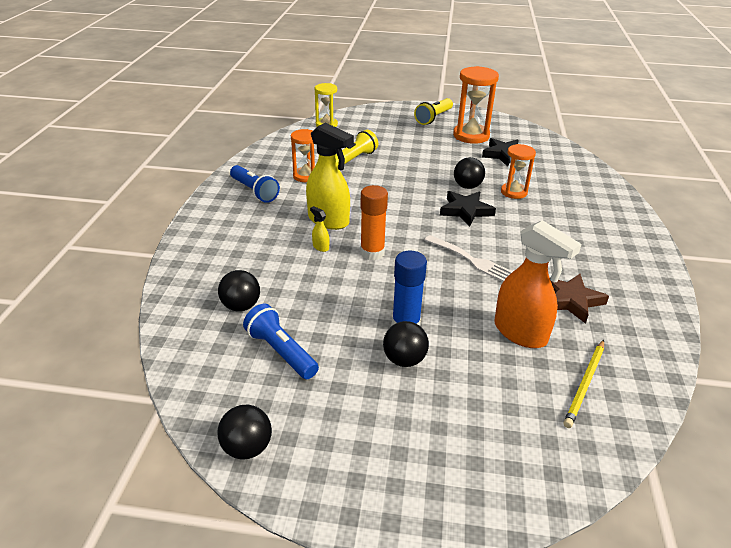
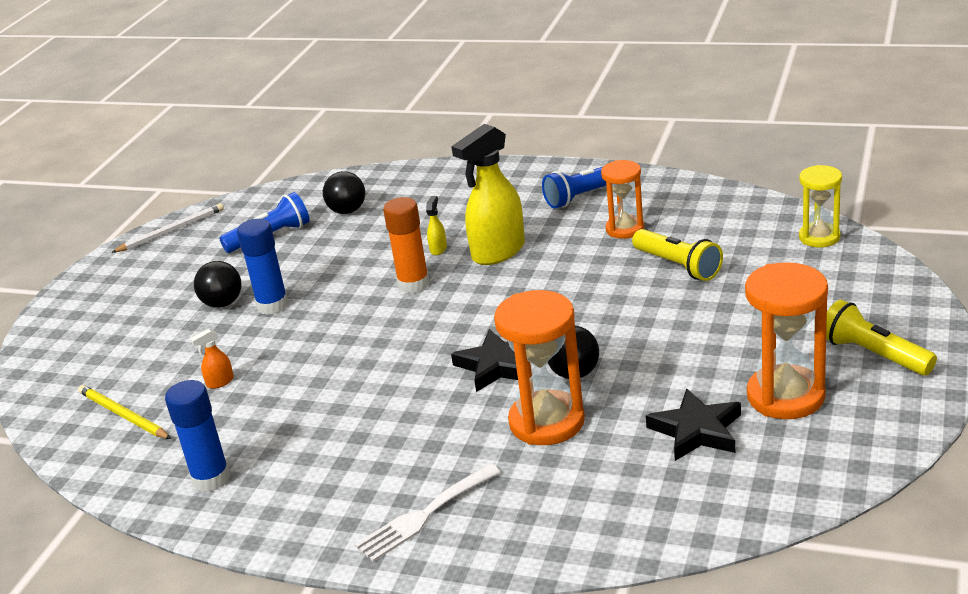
camera: 105 degrees right, 5 degrees down
black ball [217,405,272,459] -> white pencil [111,203,224,253]
yellow spray bottle [310,206,329,252] -> yellow spray bottle turned 45 degrees counterclockwise [426,196,447,255]
white fork [424,235,513,282] -> white fork moved to [355,464,501,562]
orange spray bottle [494,220,581,348] -> orange spray bottle [190,329,234,389], size x0.41
orange hourglass [501,144,536,199] -> orange hourglass [494,290,585,445], size x1.60
brown star [549,274,609,324] -> none
none -> blue glue stick [165,380,230,492]

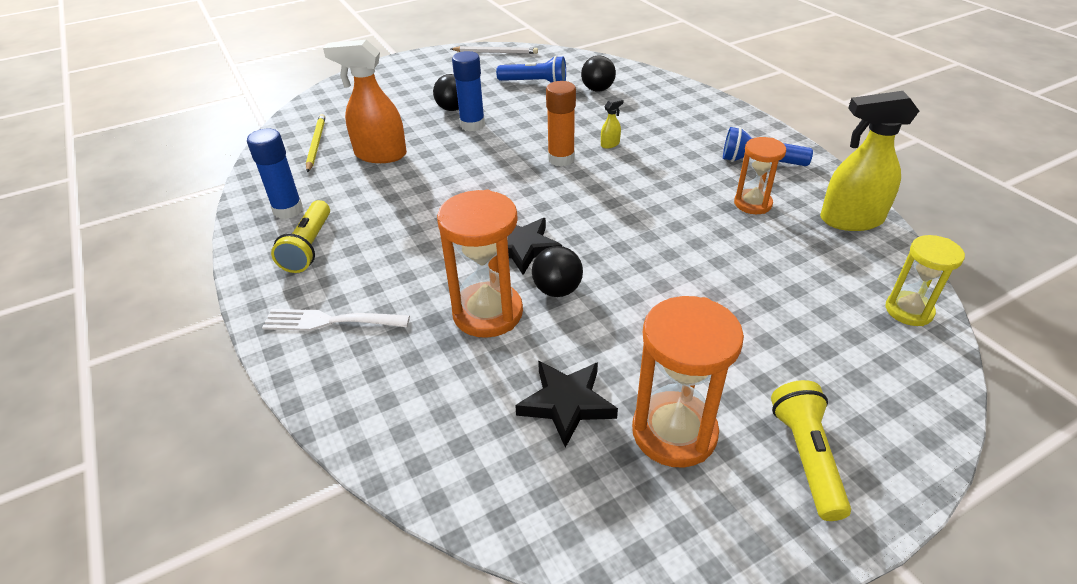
camera: 40 degrees right, 10 degrees up
orange spray bottle [190,329,234,389] -> orange spray bottle [323,40,407,163], size x2.44
yellow spray bottle [451,124,525,265] -> yellow spray bottle moved to [820,91,919,231]
yellow flashlight [632,229,723,281] -> yellow flashlight moved to [271,200,330,273]

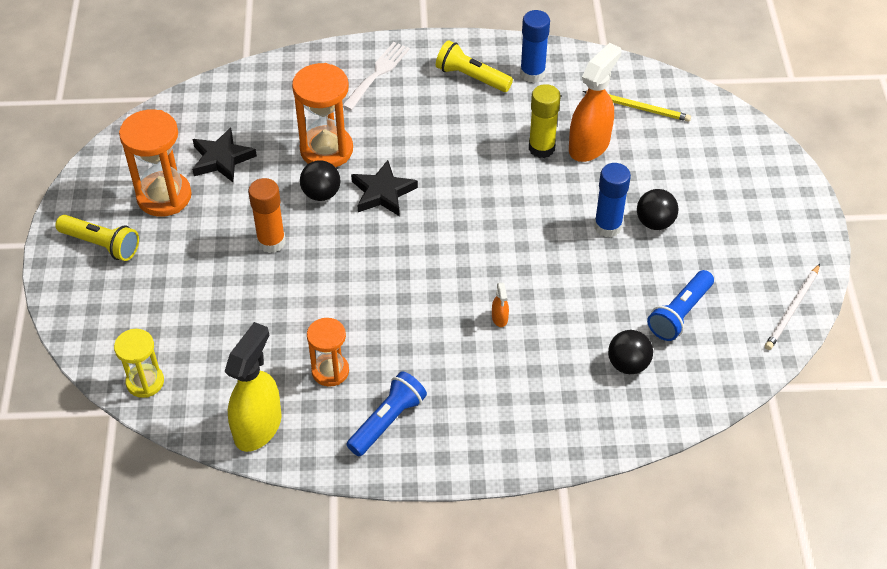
camera: 115 degrees right, 10 degrees up
orange glue stick [546,81,576,167] -> orange glue stick moved to [248,178,285,253]
yellow spray bottle [601,98,624,149] -> orange spray bottle [492,282,509,327]
none -> yellow glue stick [529,84,561,158]

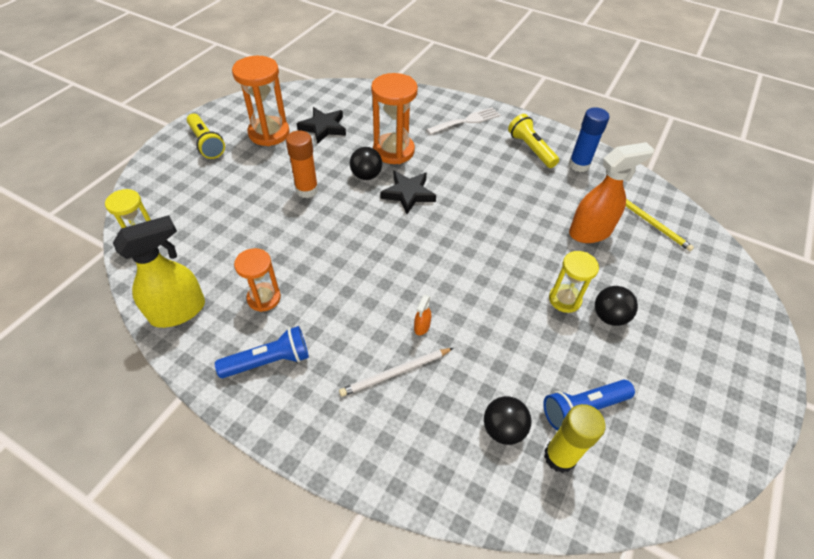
camera: 30 degrees right, 0 degrees up
yellow glue stick [529,84,561,158] -> yellow glue stick moved to [544,404,606,473]
blue glue stick [594,163,631,237] -> yellow hourglass [549,251,599,313]
white pencil [765,264,820,350] -> white pencil moved to [339,348,453,397]

